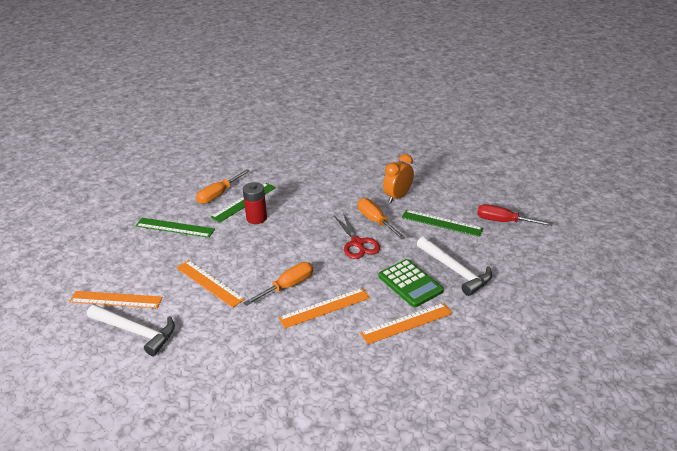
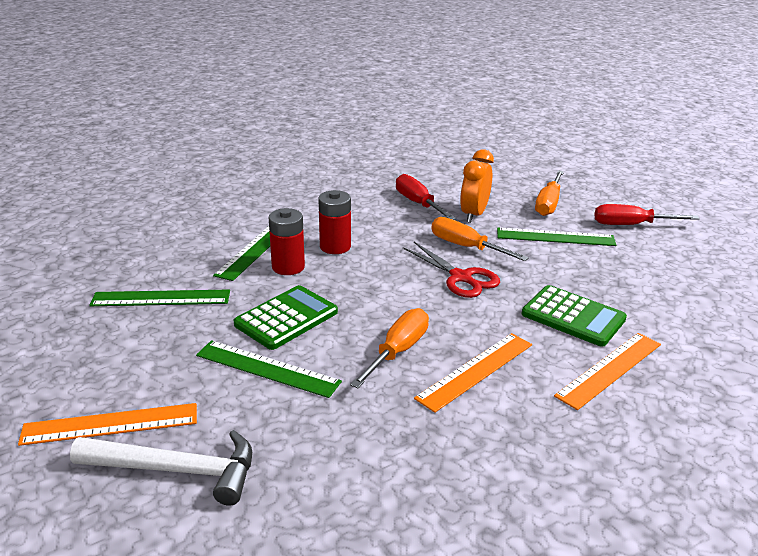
camera: 20 degrees left, 5 degrees down
orange ruler [176,260,245,308] -> green ruler [196,340,342,398]
orange screwdriver [196,169,250,204] -> orange screwdriver moved to [535,171,564,216]
white hammer [417,237,492,296] -> none
none -> green calculator [234,285,338,350]
none -> red battery [318,190,351,254]
none -> red screwdriver [396,174,456,220]

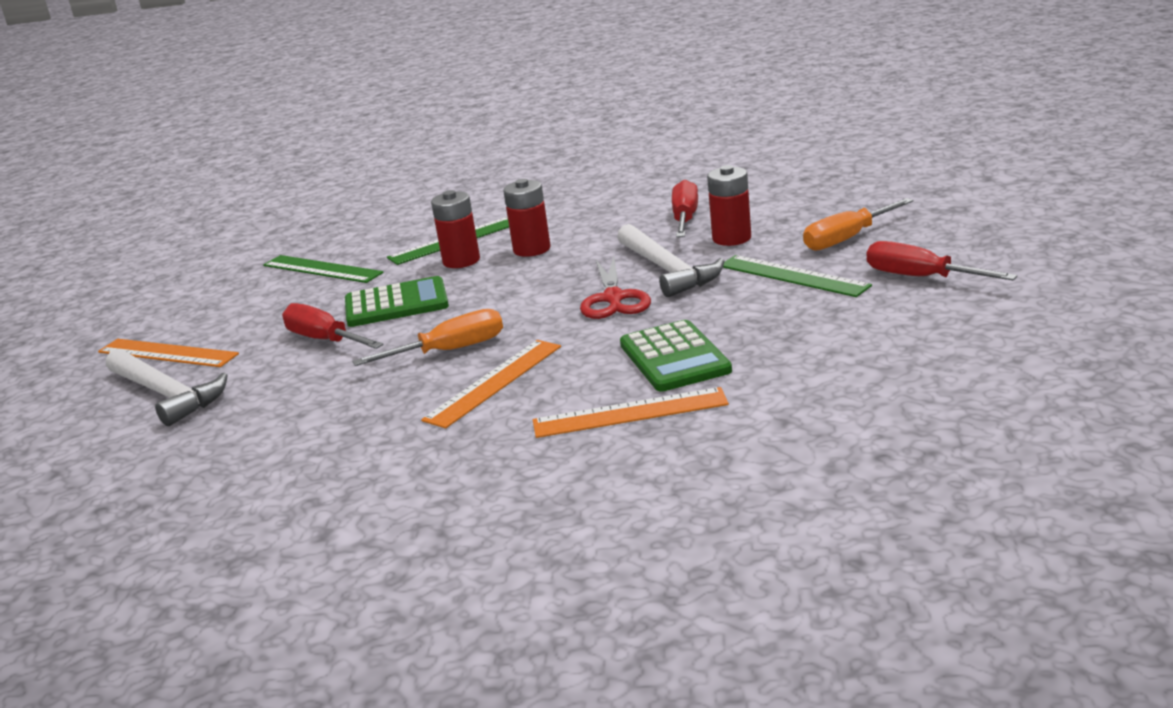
camera: 40 degrees right, 5 degrees down
green ruler [196,340,342,398] -> red screwdriver [282,303,384,349]
orange ruler [414,333,532,413] -> orange ruler turned 45 degrees counterclockwise [421,340,561,428]
orange screwdriver [431,217,529,261] -> white hammer [617,224,724,297]
orange clock [460,149,494,223] -> red battery [707,165,751,246]

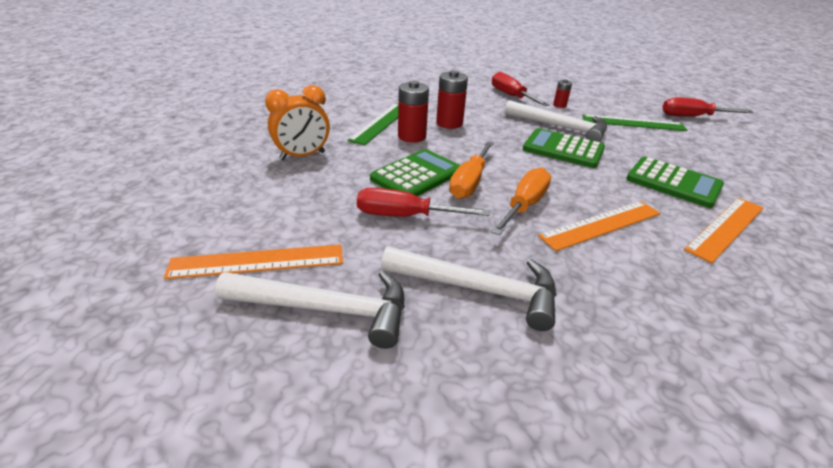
camera: 40 degrees left, 10 degrees up
green ruler [263,255,384,283] -> orange clock [265,85,330,160]
orange ruler [421,340,561,428] -> orange ruler turned 60 degrees clockwise [538,201,661,251]
red scissors [580,256,651,319] -> green calculator [523,128,605,168]
red battery [707,165,751,246] -> red battery [553,79,572,108], size x0.55
orange screwdriver [803,198,913,251] -> orange screwdriver moved to [449,141,494,199]
none -> white hammer [381,246,556,331]

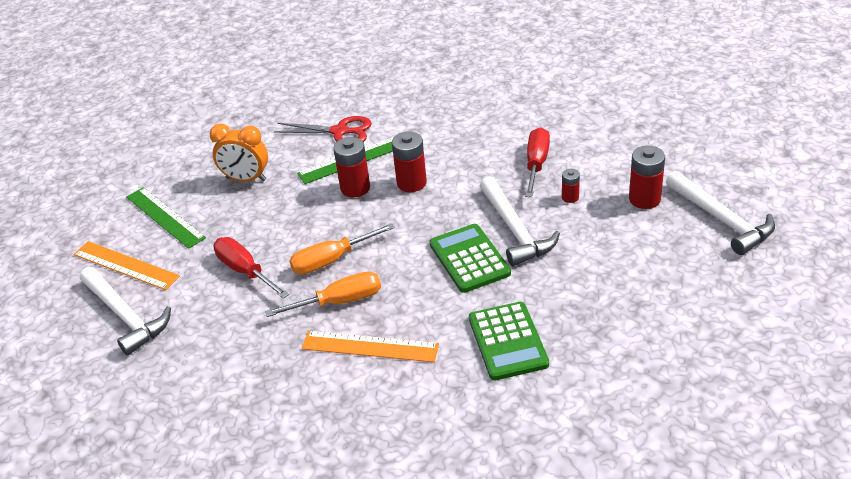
camera: 45 degrees right, 5 degrees up
green calculator [370,149,460,197] -> none
white hammer [381,246,556,331] -> white hammer moved to [666,171,775,255]
green ruler [582,114,688,131] -> green ruler moved to [126,187,206,249]
red screwdriver [662,97,753,117] -> none
orange ruler [684,198,764,263] -> none
none -> red scissors [274,116,372,142]
none -> red battery [629,146,665,209]

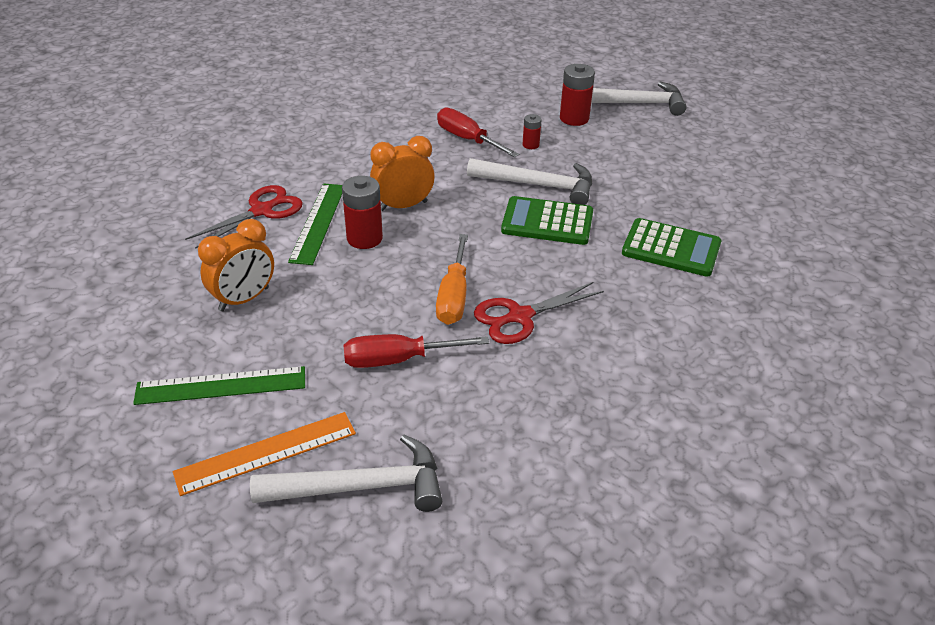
camera: 60 degrees left, 0 degrees up
orange screwdriver [265,271,381,317] -> red scissors [474,282,604,344]
orange ruler [302,331,439,362] -> none
red battery [392,132,427,192] -> orange clock [370,136,435,211]

